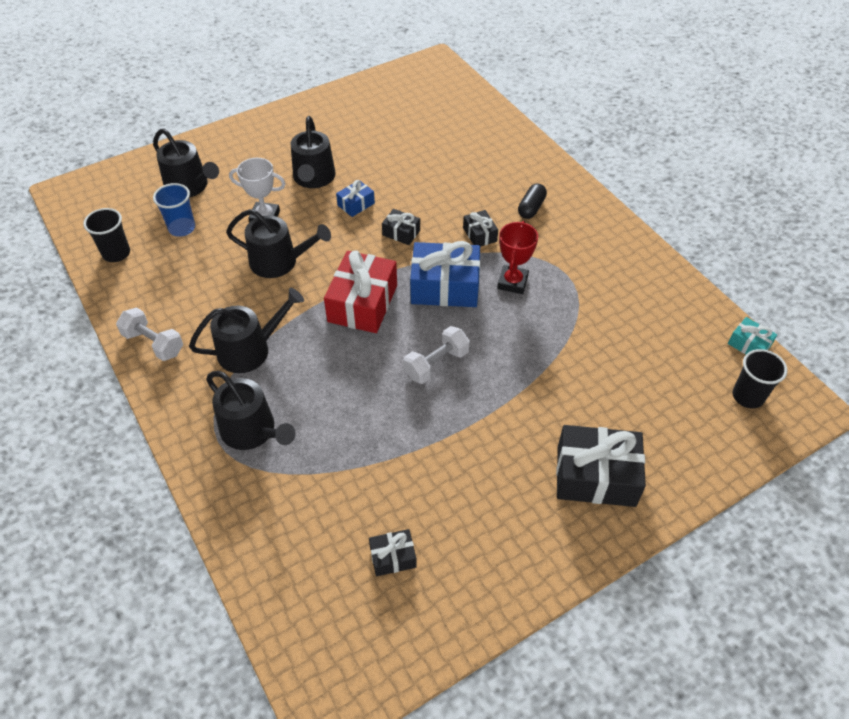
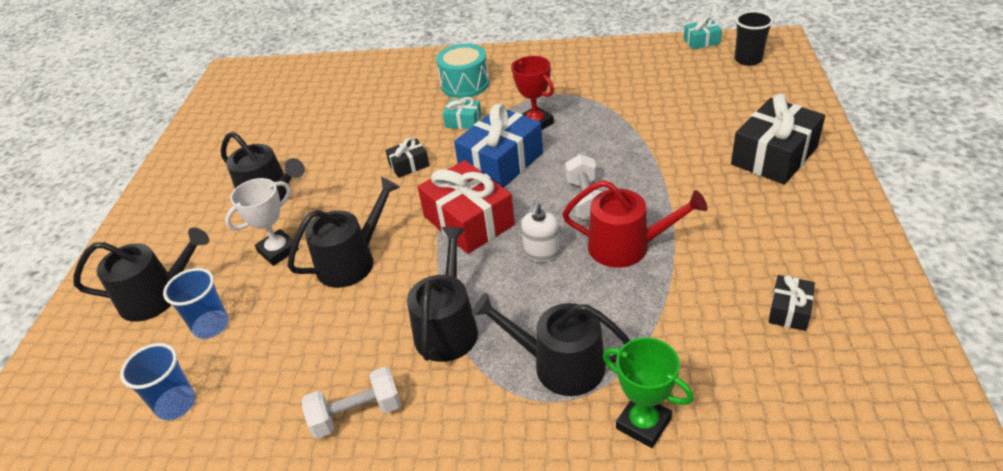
camera: 50 degrees left, 10 degrees down
black cup [83,208,130,262] -> blue cup [120,343,196,420]
black watering can [206,371,296,450] -> black watering can turned 150 degrees counterclockwise [472,293,630,396]
blue gift [336,180,375,217] -> none
black gift [463,210,498,247] -> turquoise gift [443,97,482,129]
black capsule [518,183,547,219] -> turquoise drum [436,44,489,98]
none -> white soap dispenser [521,202,560,262]
none -> red watering can [562,180,708,268]
none -> green trophy [603,338,694,448]

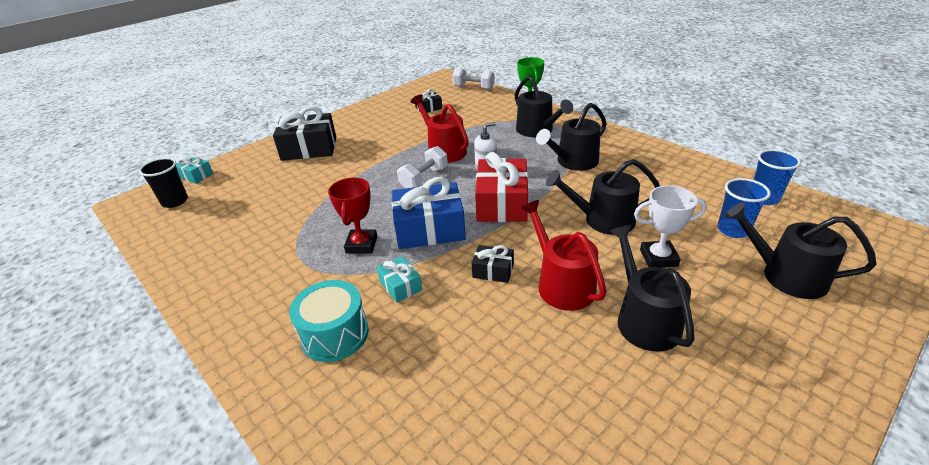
camera: 140 degrees left, 5 degrees down
white dumbbell [302,367,401,439] -> white dumbbell moved to [452,68,495,90]
turquoise gift [684,17,722,50] -> turquoise gift moved to [176,156,213,184]
none -> red watering can [520,200,607,311]

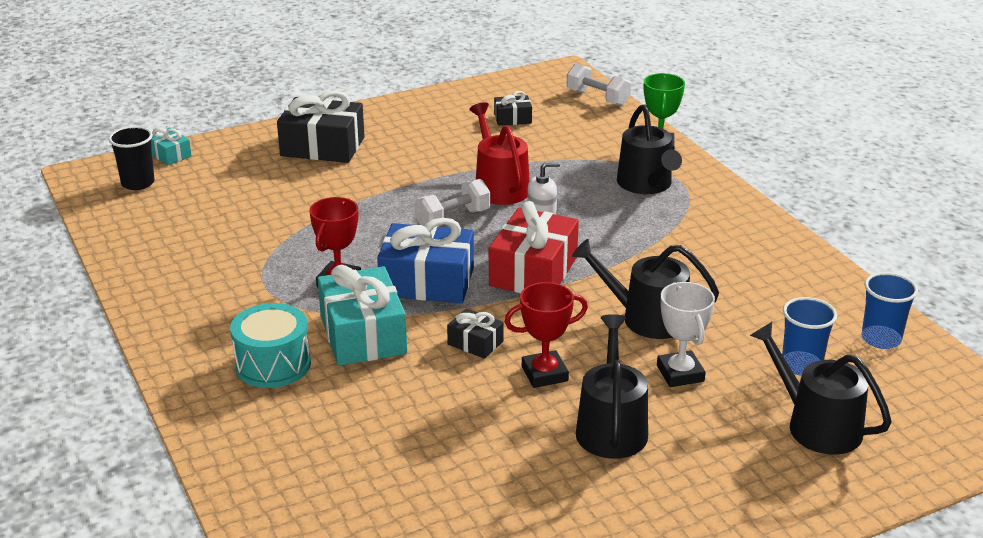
camera: 15 degrees right, 5 degrees down
turquoise gift [377,256,422,303] -> turquoise gift [318,265,407,366], size x2.01
red watering can [520,200,607,311] -> red trophy [505,282,588,388]
black watering can [536,103,607,171] -> none
white trophy [634,185,707,268] -> white trophy turned 60 degrees clockwise [657,282,715,387]

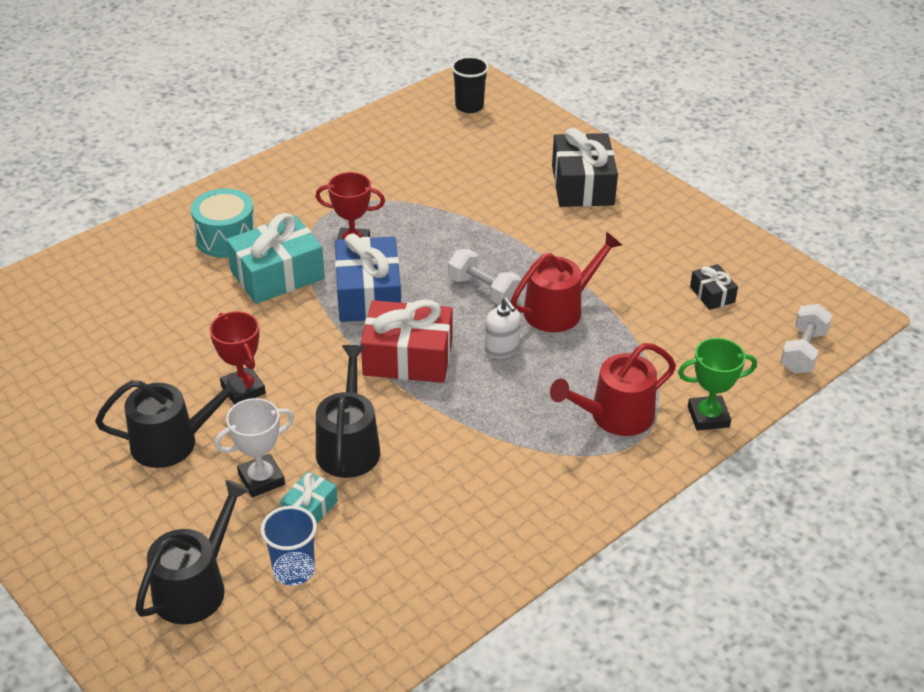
camera: 75 degrees right, 10 degrees up
turquoise gift [151,127,192,165] -> turquoise gift moved to [280,471,338,524]
black gift [447,308,504,359] -> none
black watering can [617,104,682,194] -> red watering can [550,343,676,436]
blue cup [862,272,918,349] -> none

